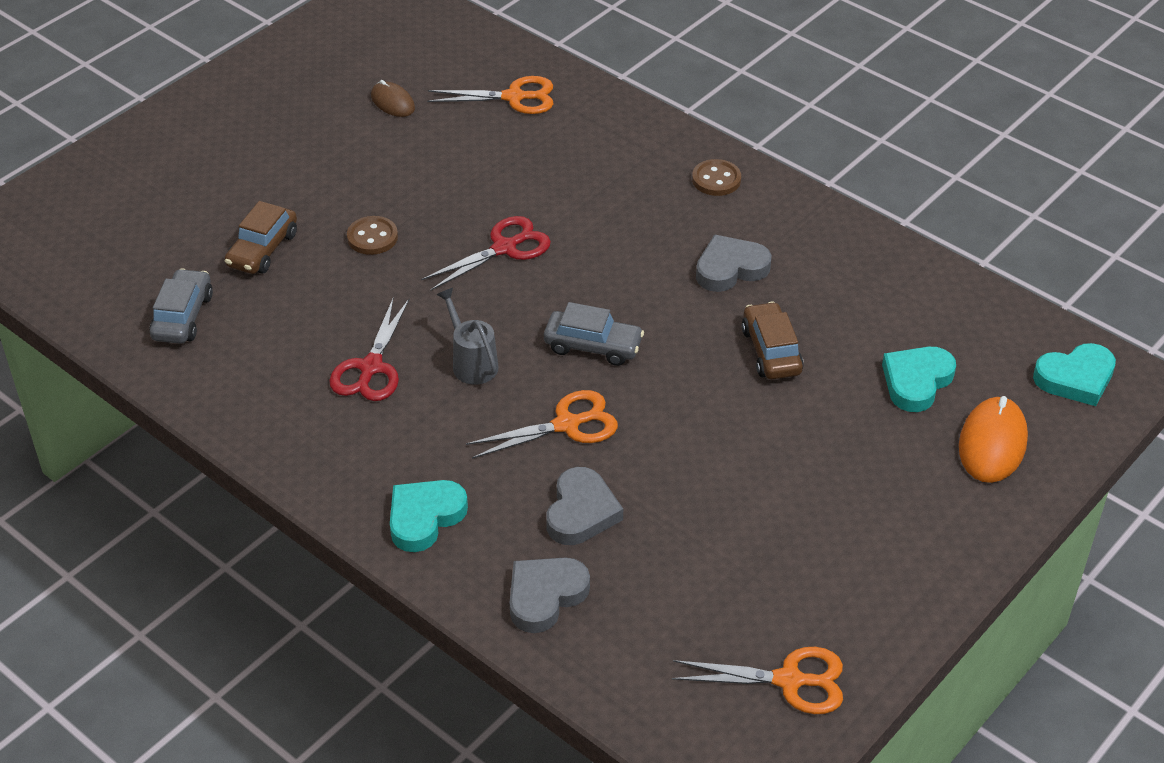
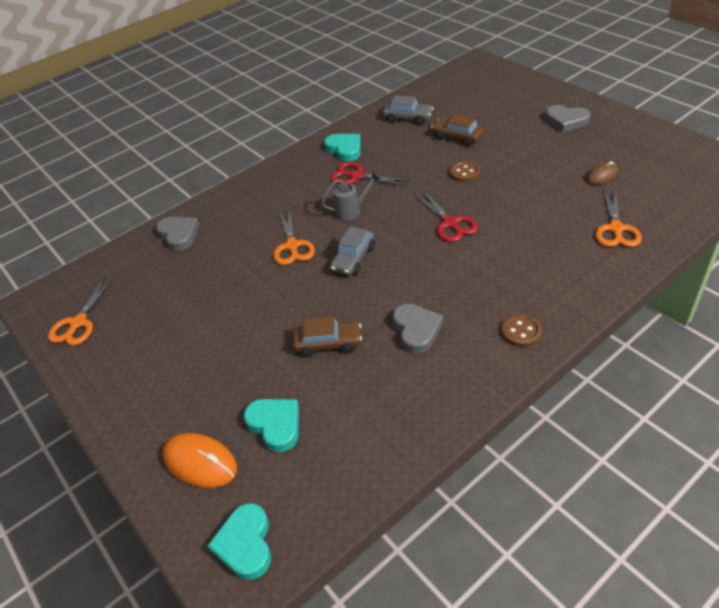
camera: 105 degrees right, 0 degrees up
turquoise heart [390,480,468,552] -> turquoise heart moved to [324,134,361,162]
grey heart [546,467,623,545] -> grey heart moved to [545,105,591,133]

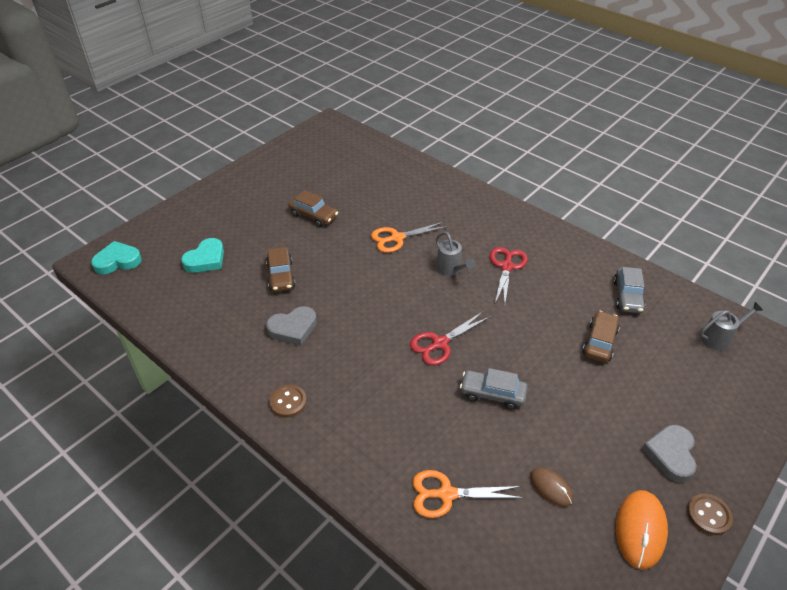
camera: 75 degrees right, 0 degrees up
orange scissors [48,277,114,346] -> none
grey heart [156,217,200,251] -> none
orange mouse [163,433,237,488] -> orange mouse moved to [616,490,668,570]
turquoise heart [324,134,361,162] -> none
grey car [330,226,375,275] -> grey car moved to [460,368,528,410]
brown button [450,161,480,182] -> brown button moved to [687,493,733,535]
none -> brown car [288,190,338,227]
none -> grey watering can [700,302,763,351]

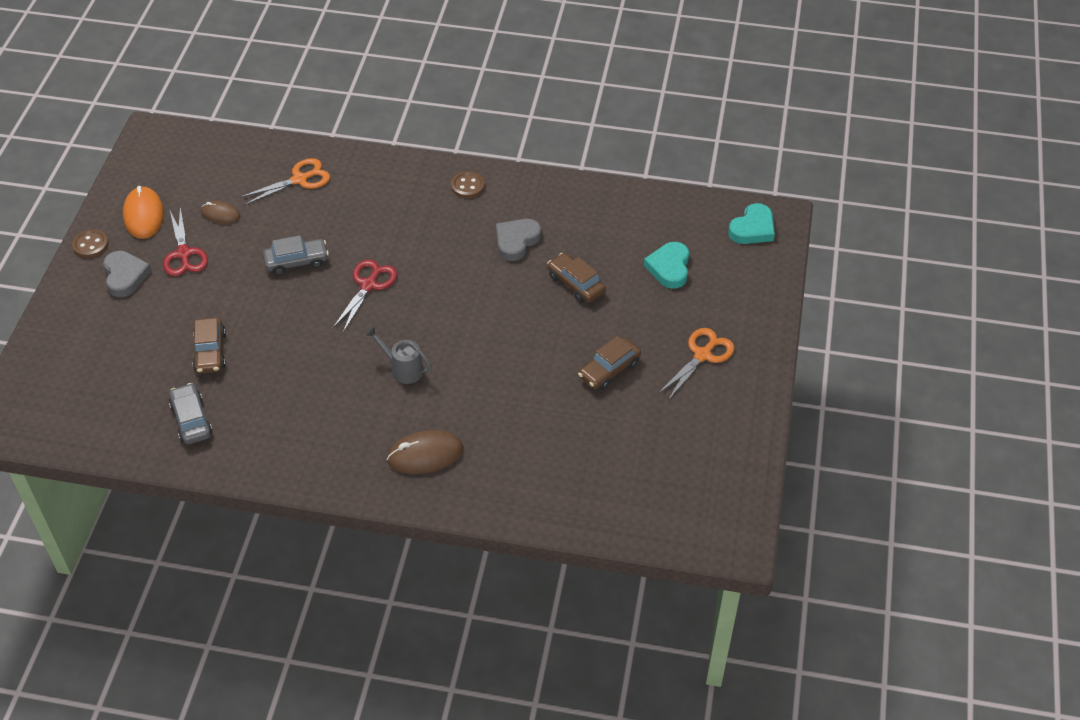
camera: 150 degrees right, 5 degrees up
brown car [288,190,338,227] -> brown car turned 45 degrees counterclockwise [578,336,641,390]
orange scissors [371,222,448,253] -> orange scissors moved to [658,328,734,400]
red scissors [490,247,528,304] -> red scissors moved to [163,207,208,276]
grey watering can [700,302,763,351] -> none
none -> brown mouse [386,430,463,474]

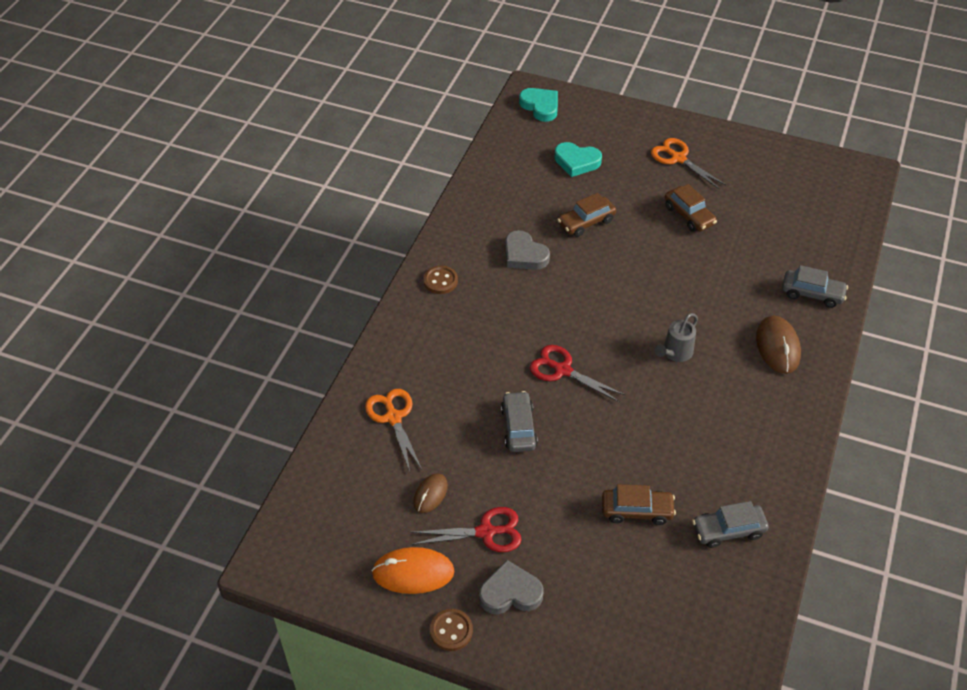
camera: 80 degrees left, 0 degrees up
none -> grey car [782,265,848,308]

